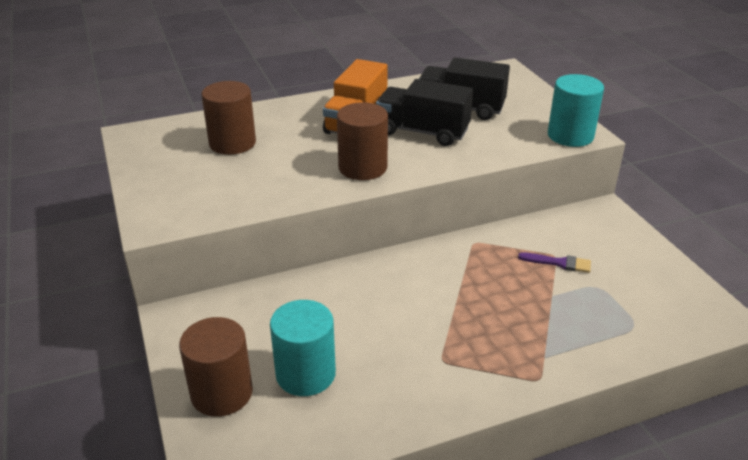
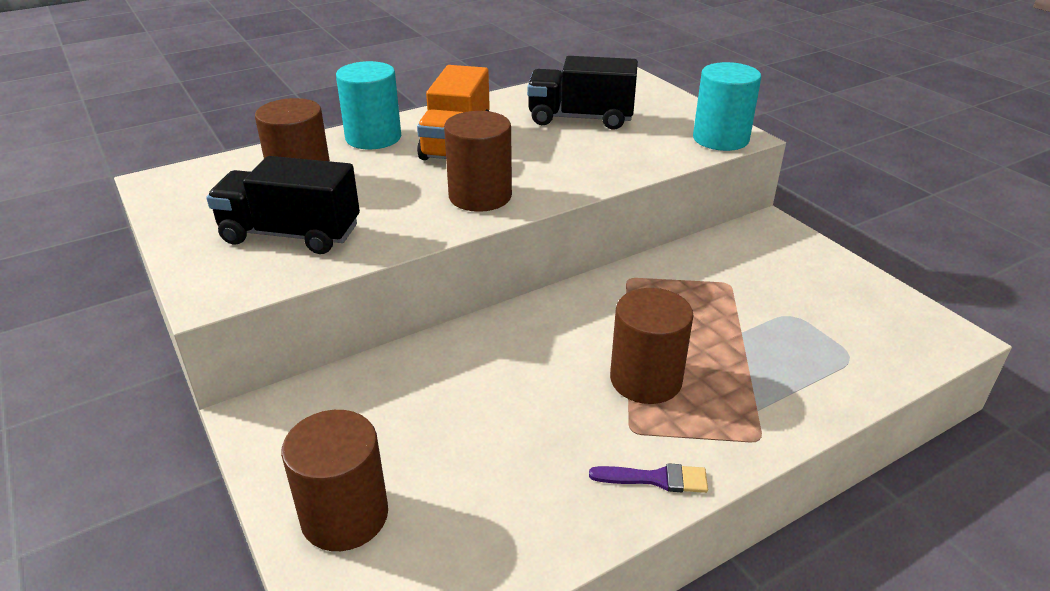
camera: 10 degrees left, 0 degrees up
turquoise cylinder [270,300,336,396] -> turquoise cylinder moved to [336,61,401,149]
black truck [376,79,473,146] -> black truck moved to [206,156,360,254]
purple brush [518,252,591,273] -> purple brush moved to [589,463,708,493]
none -> brown cylinder [610,288,694,404]

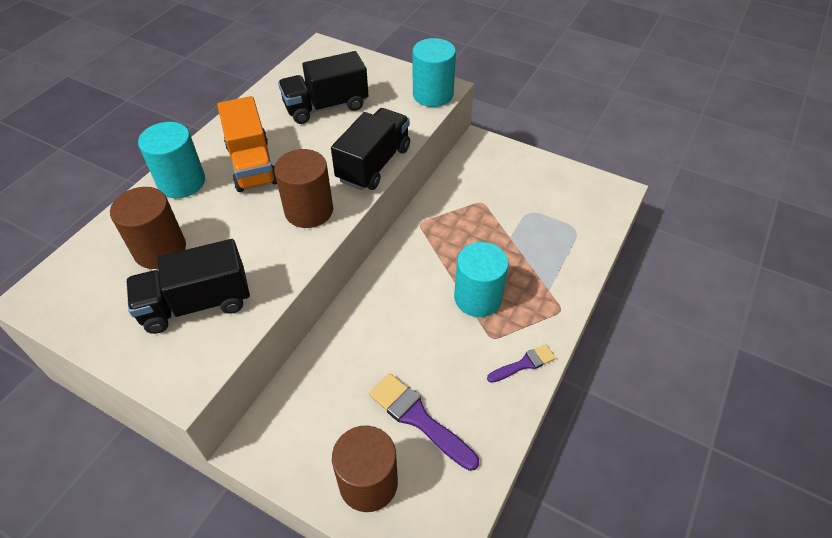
camera: 30 degrees left, 15 degrees up
brown cylinder [610,288,694,404] -> turquoise cylinder [454,242,509,317]
none -> black truck [331,108,410,190]
none -> purple brush [369,373,479,471]

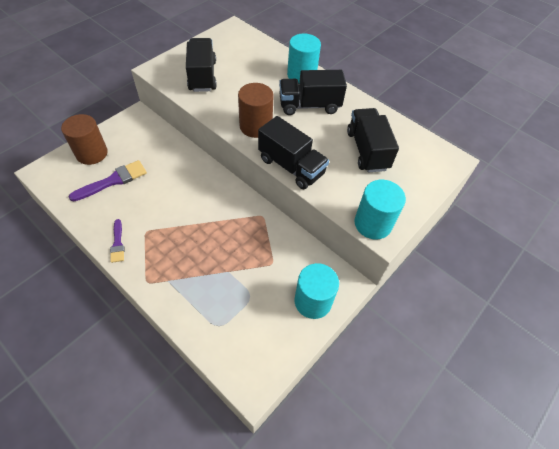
camera: 100 degrees right, 5 degrees up
brown cylinder [110,187,186,269] -> none
orange truck [217,96,277,192] -> black truck [279,70,347,115]
turquoise cylinder [454,242,509,317] -> turquoise cylinder moved to [295,263,339,319]

